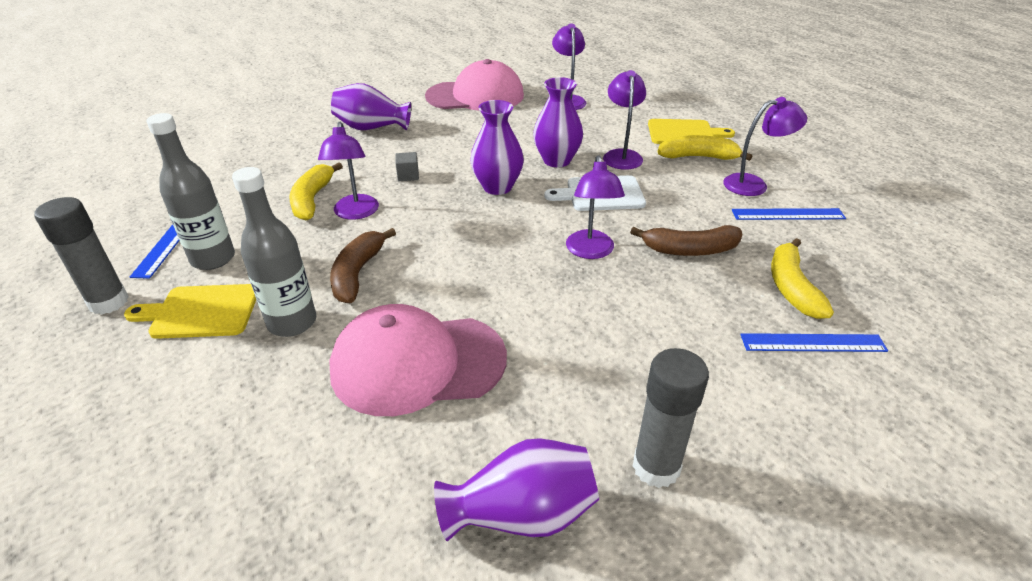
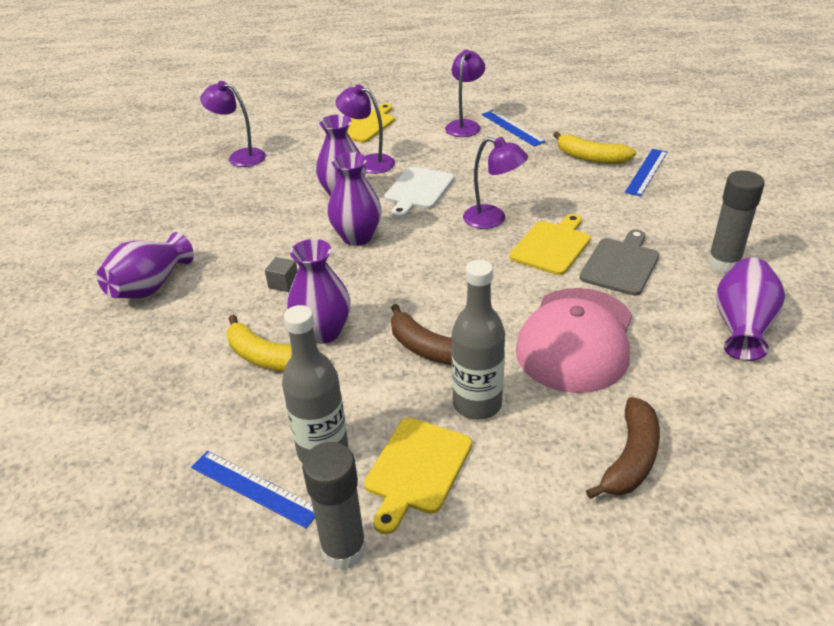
camera: 60 degrees left, 0 degrees up
purple lamp [318,122,379,220] -> purple vase [287,239,351,344]
pink cap [425,59,524,111] -> none
brown banana [630,225,742,256] -> brown banana moved to [586,397,660,499]
yellow banana [657,135,752,161] -> none
blue ruler [732,208,846,220] -> blue ruler turned 60 degrees counterclockwise [481,110,546,146]
none -> yellow cutting board [510,214,591,275]
none -> grey cutting board [580,229,659,296]

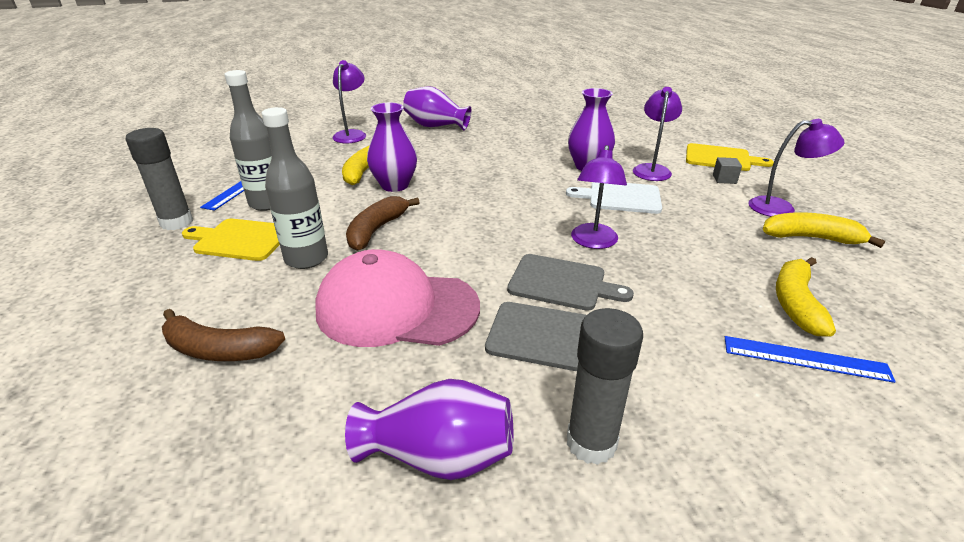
camera: 75 degrees right, 5 degrees down
purple lamp [200,81,266,167] -> purple lamp moved to [333,60,366,143]
grey cube [265,257,298,292] -> grey cube moved to [713,157,742,184]
purple vase [327,152,381,246] -> none
blue ruler [481,110,546,146] -> yellow banana [763,212,885,248]
yellow cutting board [510,214,591,275] -> grey cutting board [507,254,634,311]

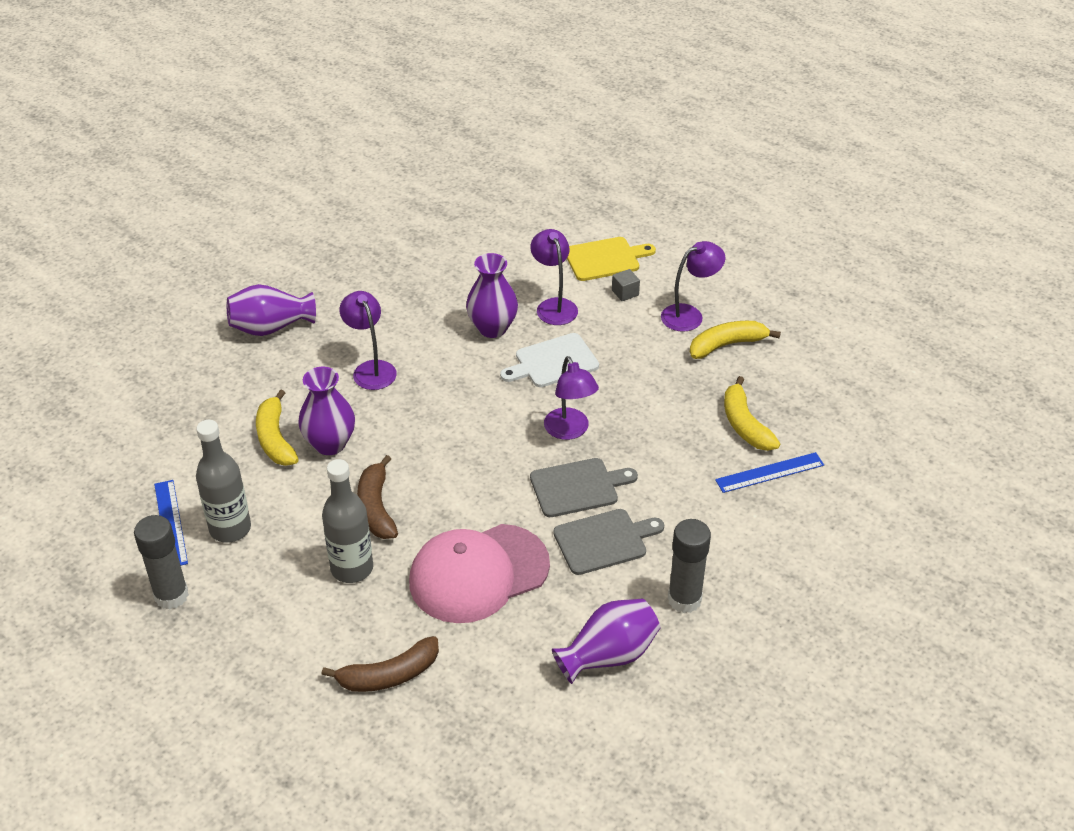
camera: 35 degrees left, 10 degrees up
yellow cutting board [182,219,280,261] -> none
purple lamp [333,60,366,143] -> purple lamp moved to [339,291,397,390]

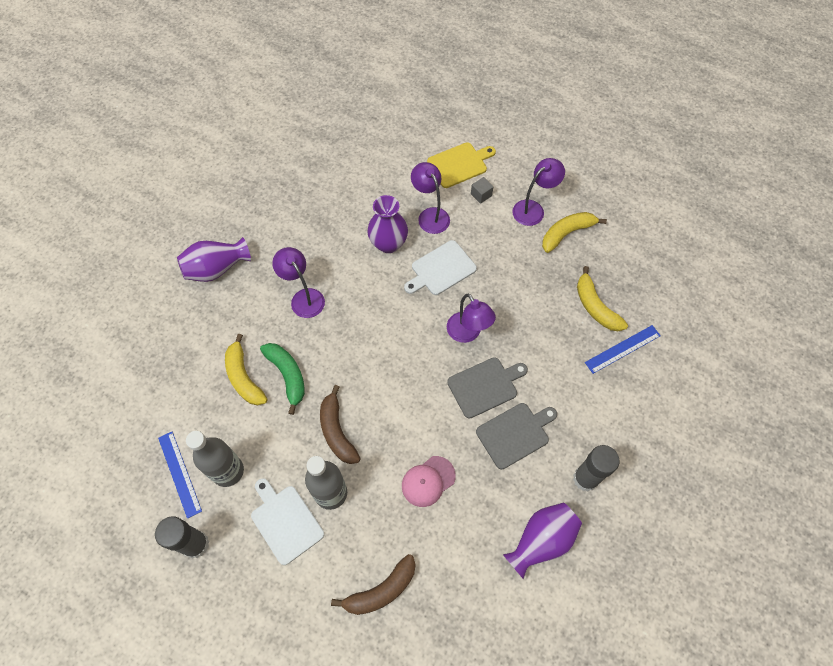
camera: 10 degrees left, 20 degrees up
purple vase [298,367,355,455] -> green banana [260,343,305,415]
pink cap [409,524,550,623] -> pink cap [402,456,456,507], size x0.52
none -> white cutting board [251,478,324,565]

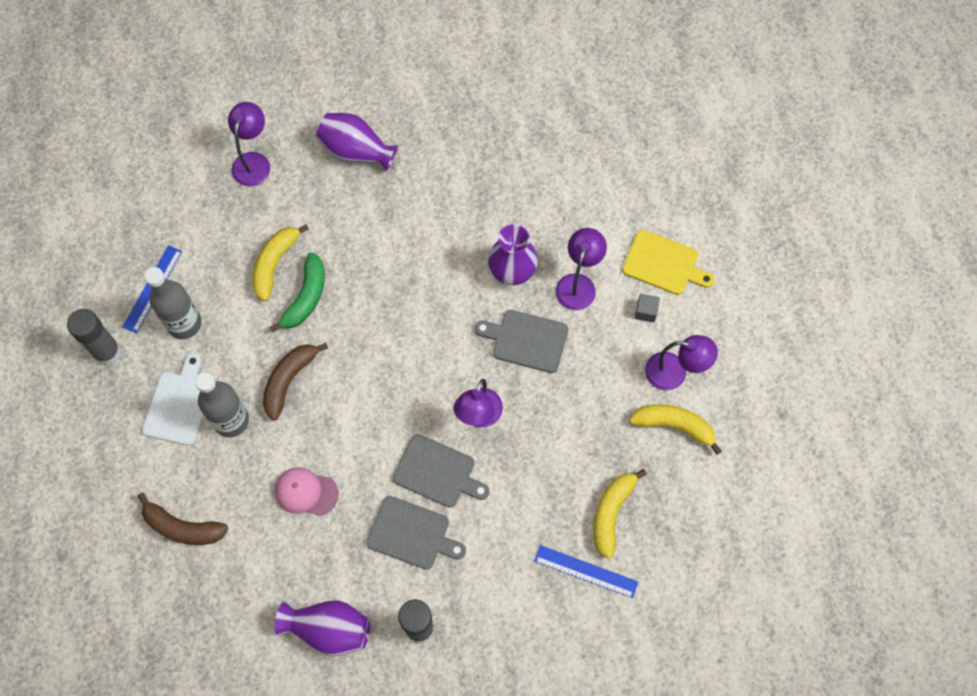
camera: 50 degrees right, 5 degrees up
purple lamp [272,247,325,318] -> purple lamp moved to [228,102,270,186]
white cutting board [404,240,477,295] -> grey cutting board [475,310,569,373]

